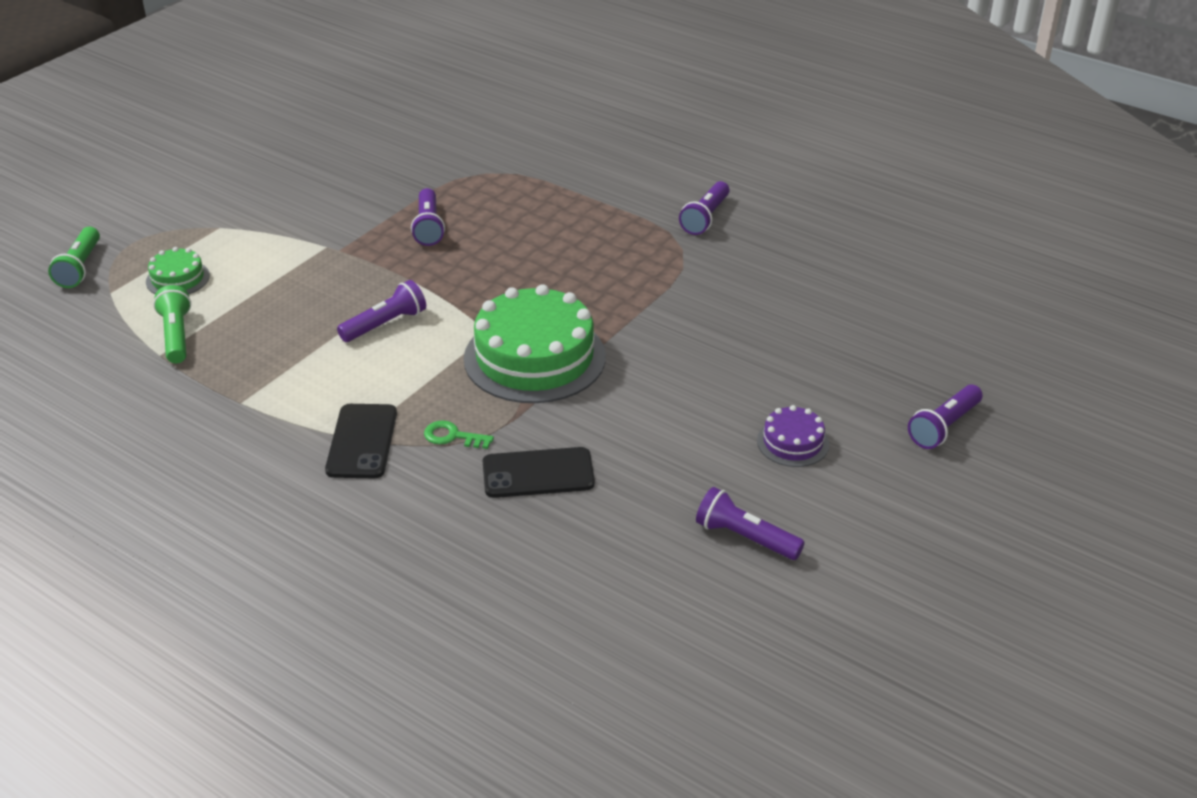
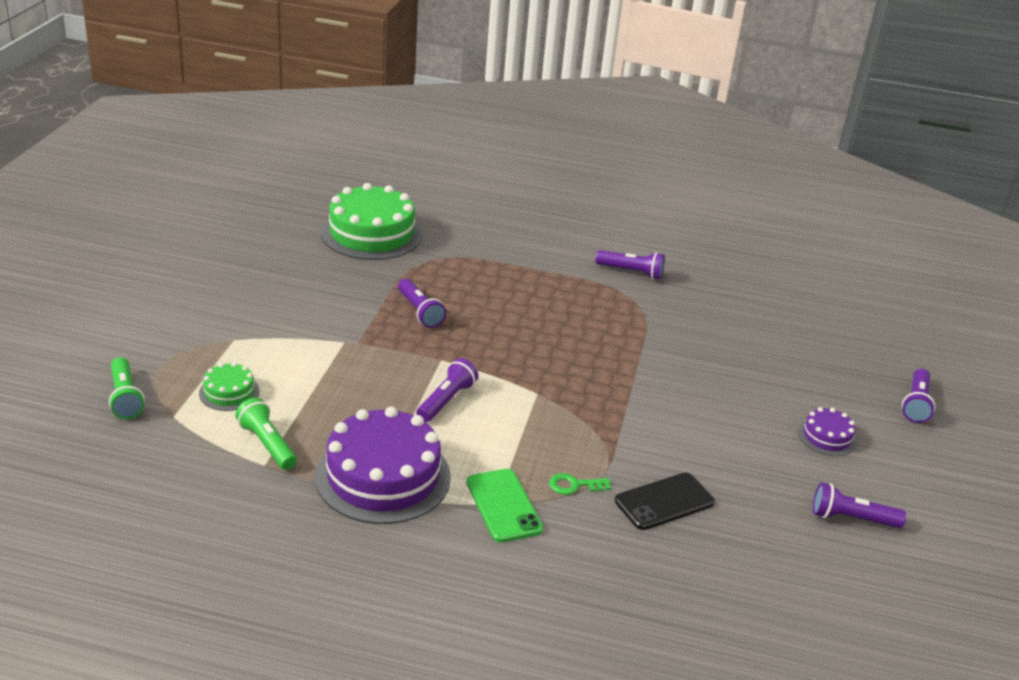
camera: 25 degrees left, 5 degrees down
black phone [325,404,397,478] -> green phone [466,469,543,543]
green cake [464,284,606,403] -> green cake moved to [321,183,423,260]
purple flashlight [679,181,729,235] -> purple flashlight turned 75 degrees counterclockwise [596,250,665,279]
none -> purple cake [315,407,451,524]

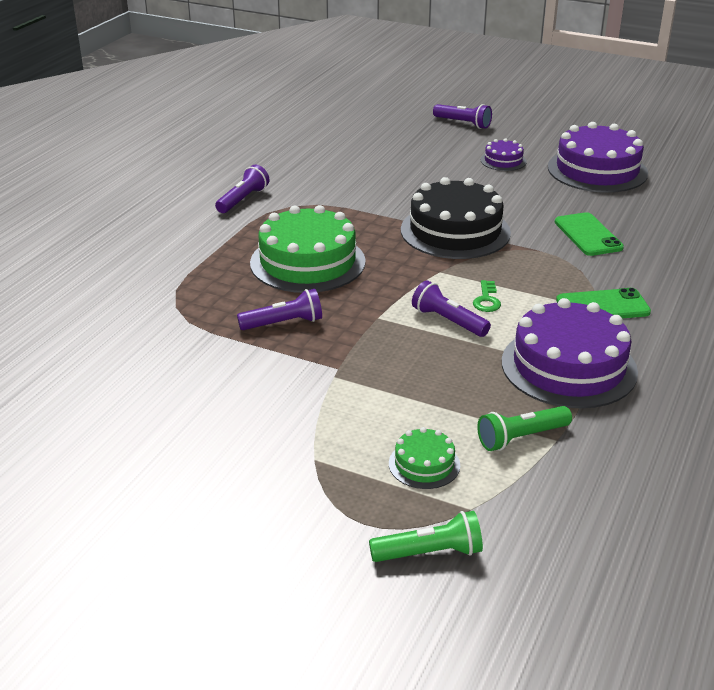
camera: 75 degrees left, 0 degrees up
green cake [321,183,423,260] -> green cake moved to [250,205,366,293]
green key [549,473,611,495] -> green key moved to [473,280,501,312]
black phone [615,472,715,530] -> green phone [555,212,624,256]
purple flashlight [813,483,906,528] -> purple cake [548,122,648,193]
none -> black cake [401,177,511,259]

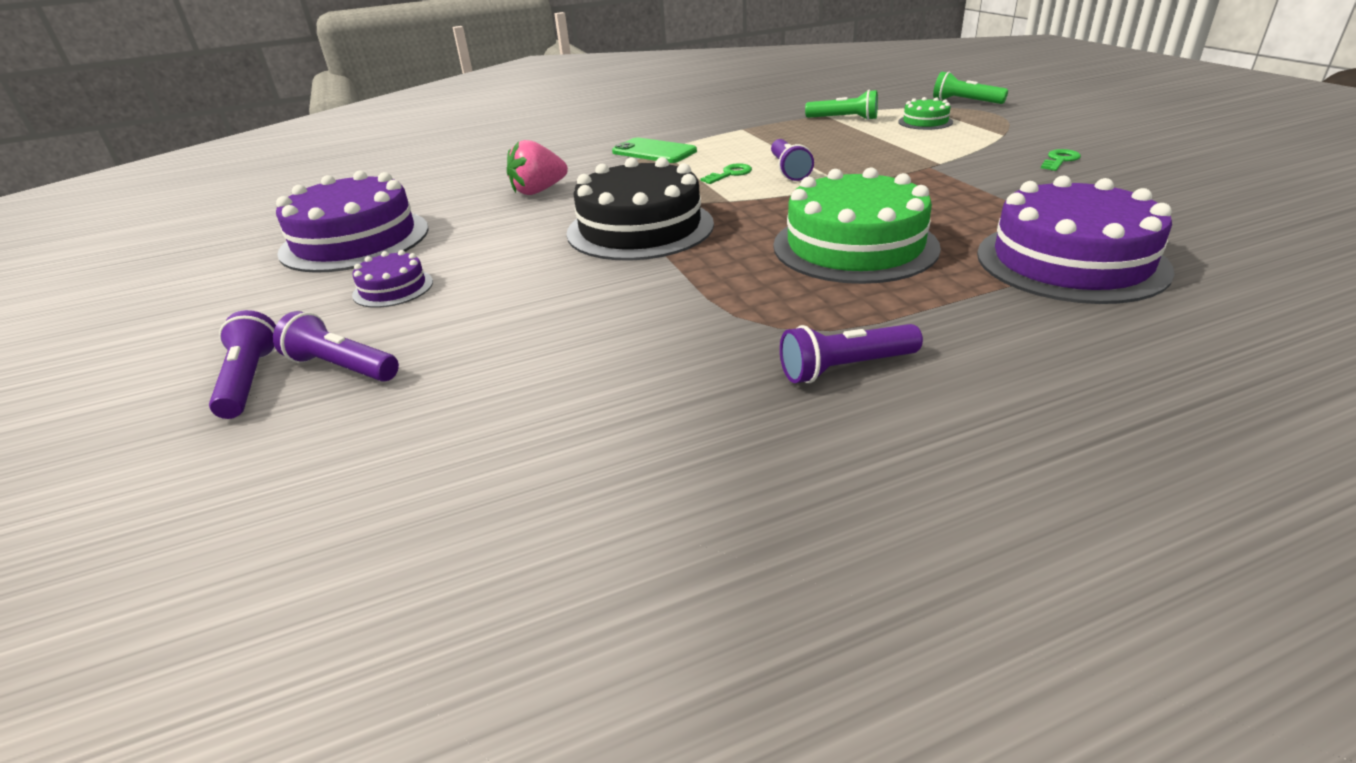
camera: 135 degrees left, 0 degrees up
purple flashlight [237,289,322,330] -> purple flashlight moved to [273,311,399,382]
purple cake [502,298,638,409] -> purple cake moved to [977,176,1175,304]
green phone [555,212,624,256] -> pink strawberry [507,140,568,195]
none -> green key [1041,149,1081,171]

